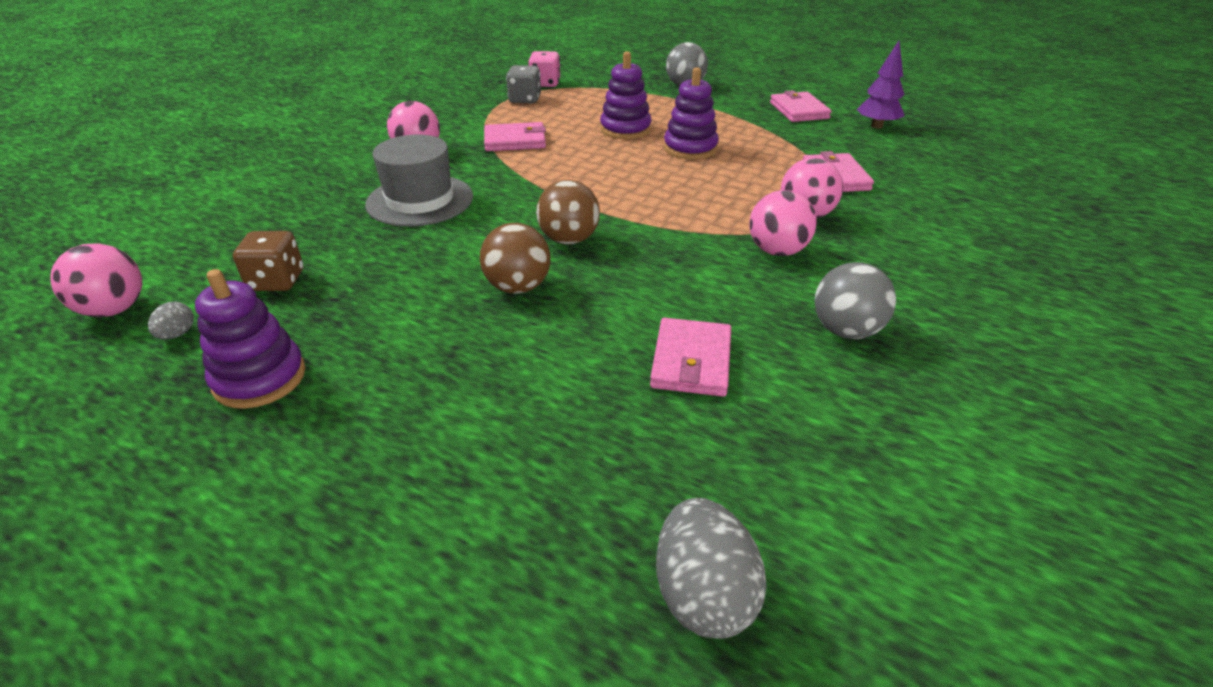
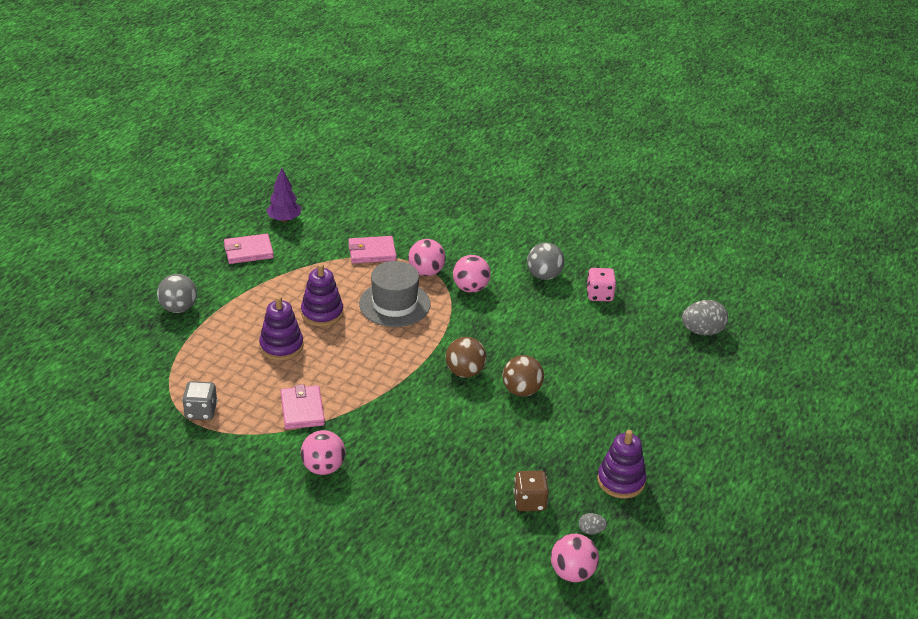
camera: 95 degrees left, 0 degrees up
grey hat [365,135,473,227] -> grey hat moved to [359,261,431,327]
pink dice [528,51,560,87] -> pink dice moved to [586,268,616,301]
pink wallet [650,318,731,397] -> none

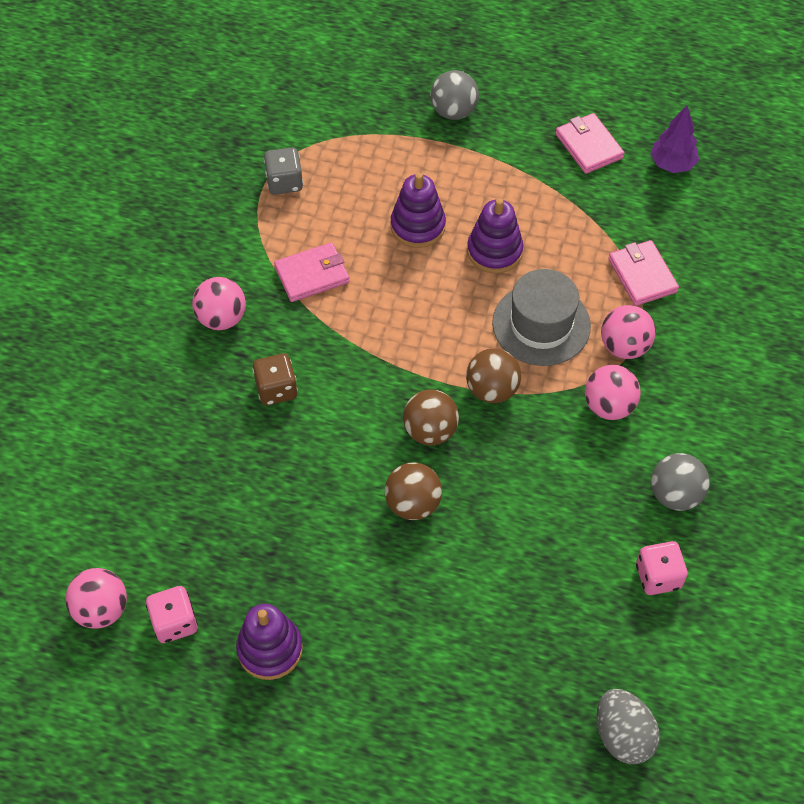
camera: 80 degrees right, 20 degrees up
brown dice [513,471,549,511] -> brown dice moved to [252,354,298,405]
grey egg [579,513,607,534] -> pink dice [146,586,198,643]
none -> brown ball [466,348,521,403]

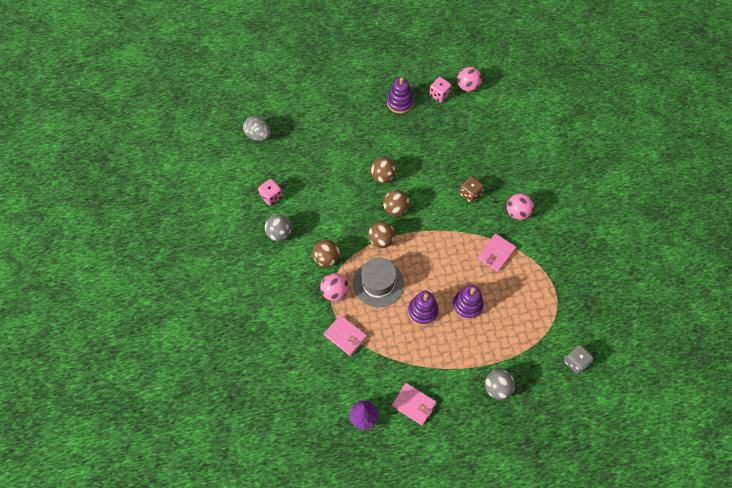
camera: 150 degrees right, 5 degrees up
grey dice [264,147,303,195] -> grey dice moved to [564,345,594,374]
pink ball [585,365,641,420] -> brown ball [313,240,340,267]

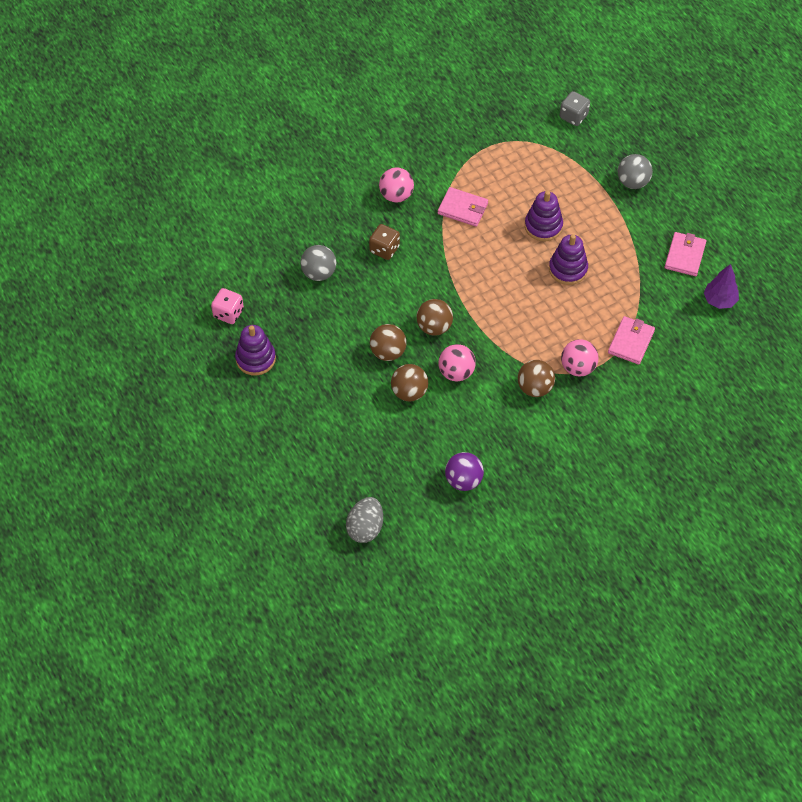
camera: 105 degrees left, 5 degrees down
pink dice [258,179,283,206] -> purple ball [445,452,484,491]
grey ball [265,214,292,241] -> grey ball moved to [300,245,336,281]
grey hat [353,257,404,307] -> none
brown ball [368,221,395,248] -> brown ball moved to [391,364,428,402]
pink ball [457,67,482,92] -> pink ball moved to [438,344,476,382]

